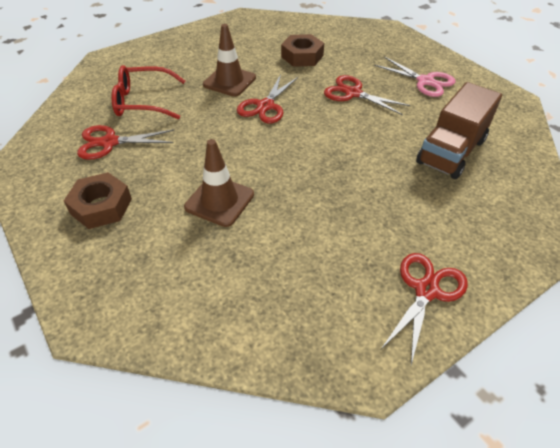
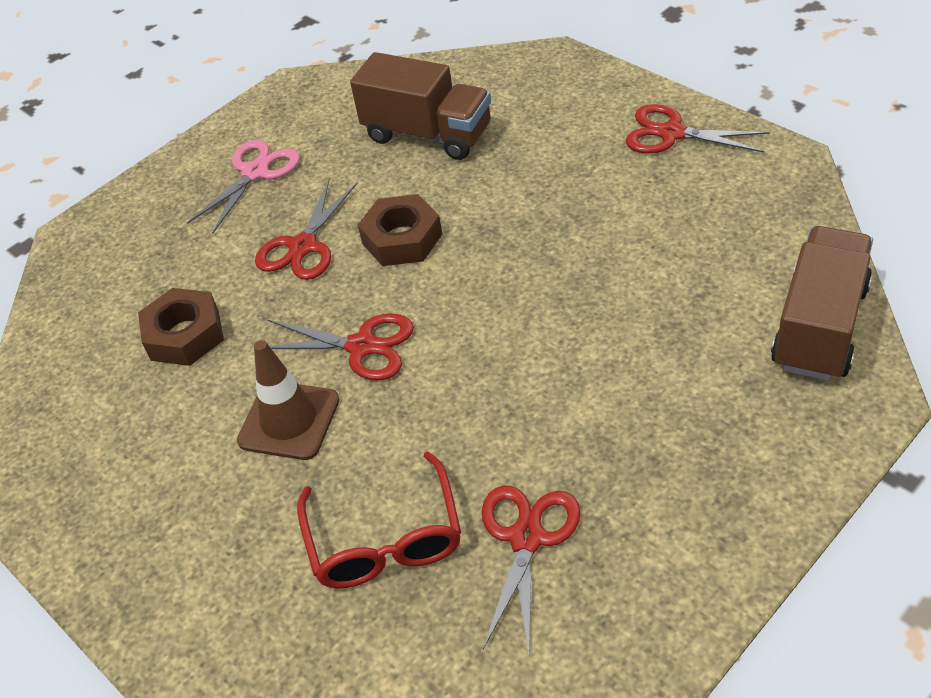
camera: 95 degrees left, 0 degrees up
brown nut [64,172,132,229] -> brown nut moved to [358,194,442,266]
red scissors [77,125,174,160] -> red scissors turned 150 degrees counterclockwise [482,485,581,653]
brown traffic cone [184,139,254,227] -> none
none -> brown truck [771,226,873,381]

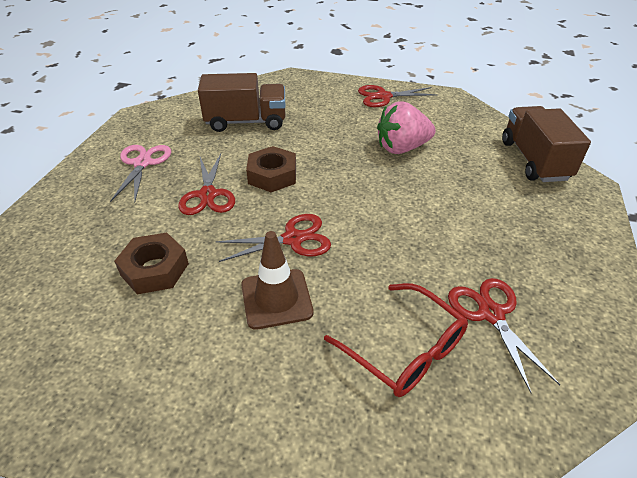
camera: 35 degrees left, 5 degrees down
none -> pink strawberry [377,101,436,154]

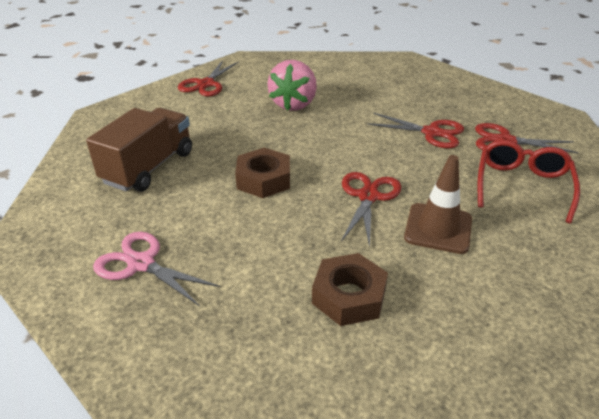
camera: 60 degrees left, 5 degrees down
red scissors [178,154,235,215] -> red scissors moved to [367,113,464,148]
red glasses [324,283,468,397] -> red glasses turned 60 degrees counterclockwise [478,140,580,223]
brown truck [502,106,591,182] -> none

